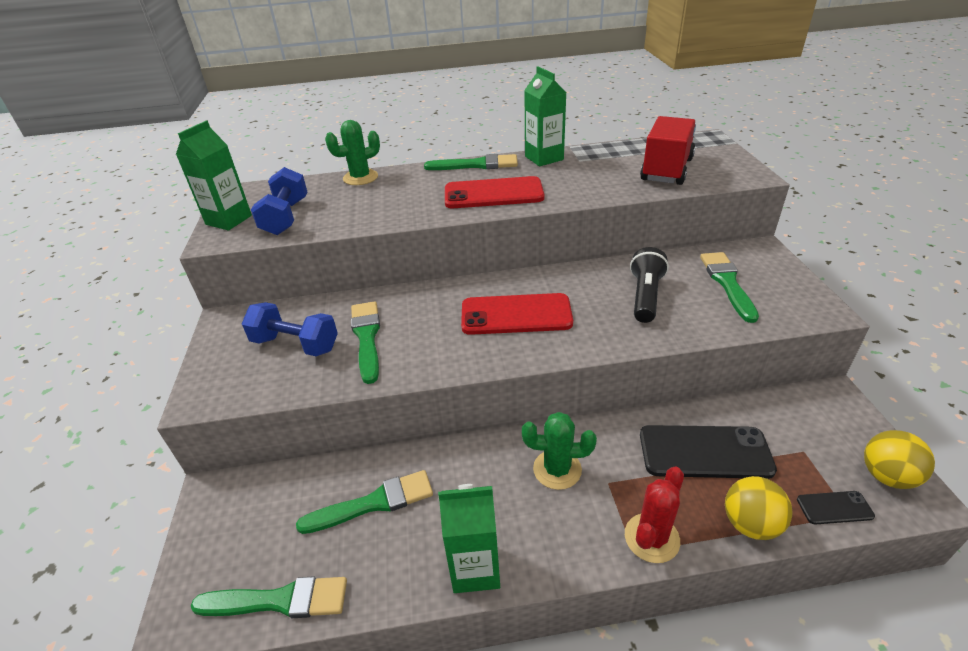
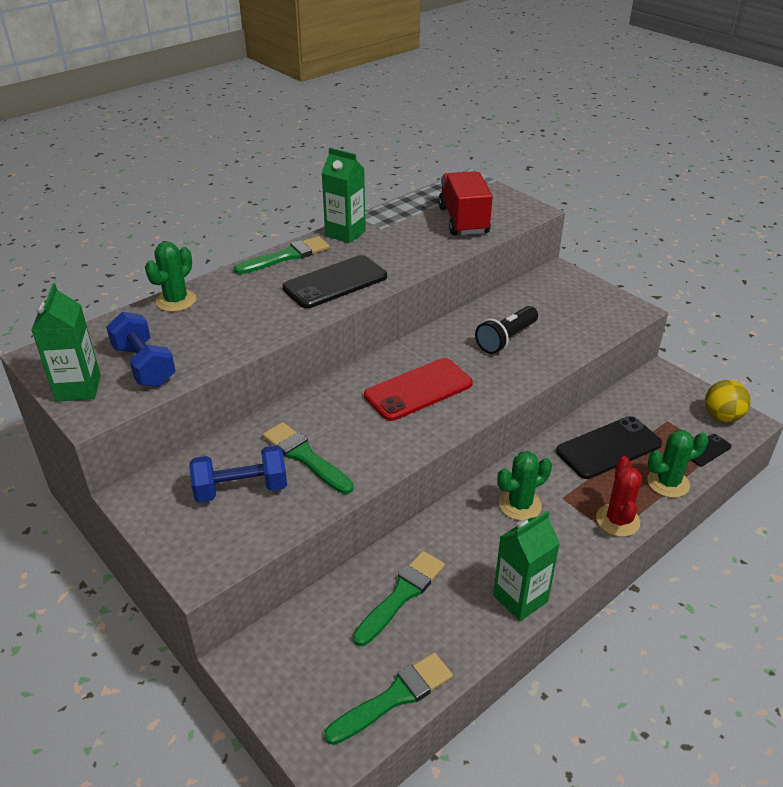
camera: 35 degrees left, 0 degrees up
red phone [445,176,544,208] -> black phone [283,255,387,308]
black flashlight [630,247,669,323] -> black flashlight turned 120 degrees counterclockwise [475,306,538,354]
green brush [700,252,759,323] -> none
yellow ball [725,476,792,540] -> green cactus [647,430,708,498]

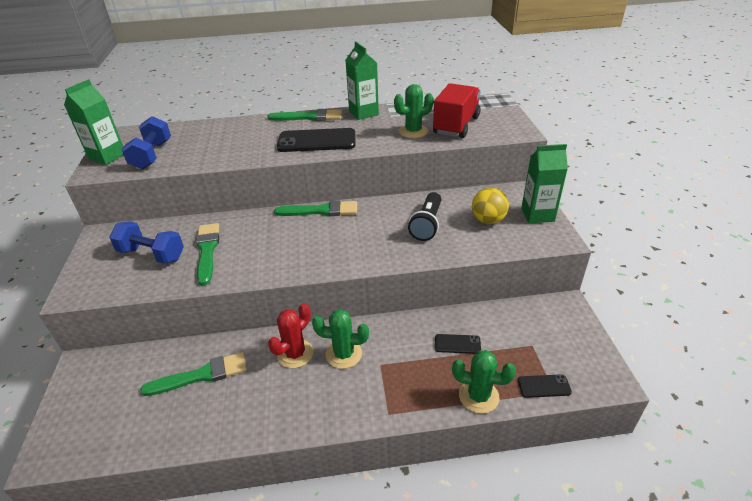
camera: 35 degrees right, 0 degrees up
green cactus [145,242,197,312] -> green cactus moved to [394,84,433,138]
green brush [324,653,453,745] -> green brush moved to [274,200,357,216]
red phone [364,358,473,421] -> none
black flashlight [475,306,538,354] -> black flashlight turned 60 degrees counterclockwise [408,192,441,241]
green carton [493,511,560,621] -> green carton moved to [521,144,568,223]
black phone [556,416,662,479] -> black phone [435,334,481,354], size x0.48
red cactus [596,456,642,537] -> red cactus moved to [268,303,314,368]
yellow ball [705,380,750,422] -> yellow ball moved to [472,188,509,224]

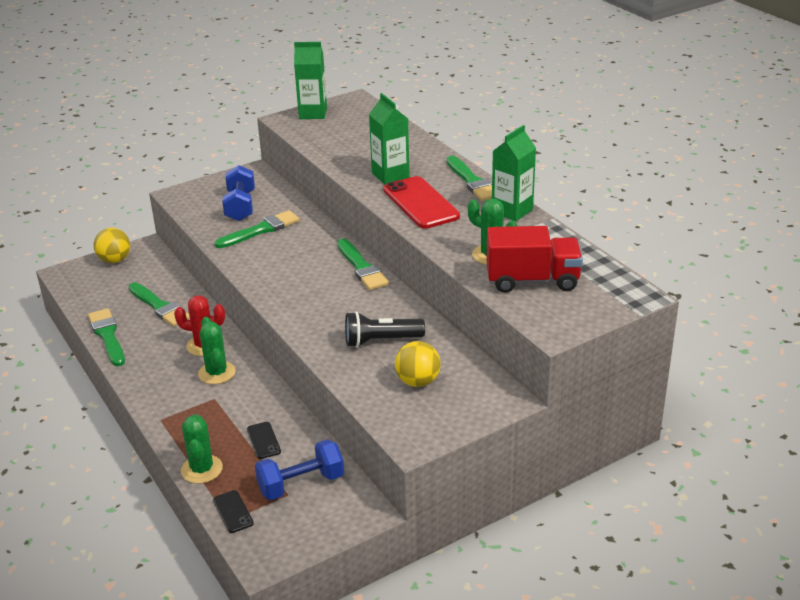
camera: 65 degrees right, 5 degrees down
blue dumbbell [121,116,171,170] -> blue dumbbell moved to [255,439,344,500]
black phone [277,128,355,152] -> red phone [383,176,460,229]
green carton [521,144,568,223] -> green carton moved to [369,93,410,184]
none -> green brush [88,308,125,366]
none -> yellow ball [93,228,130,263]

